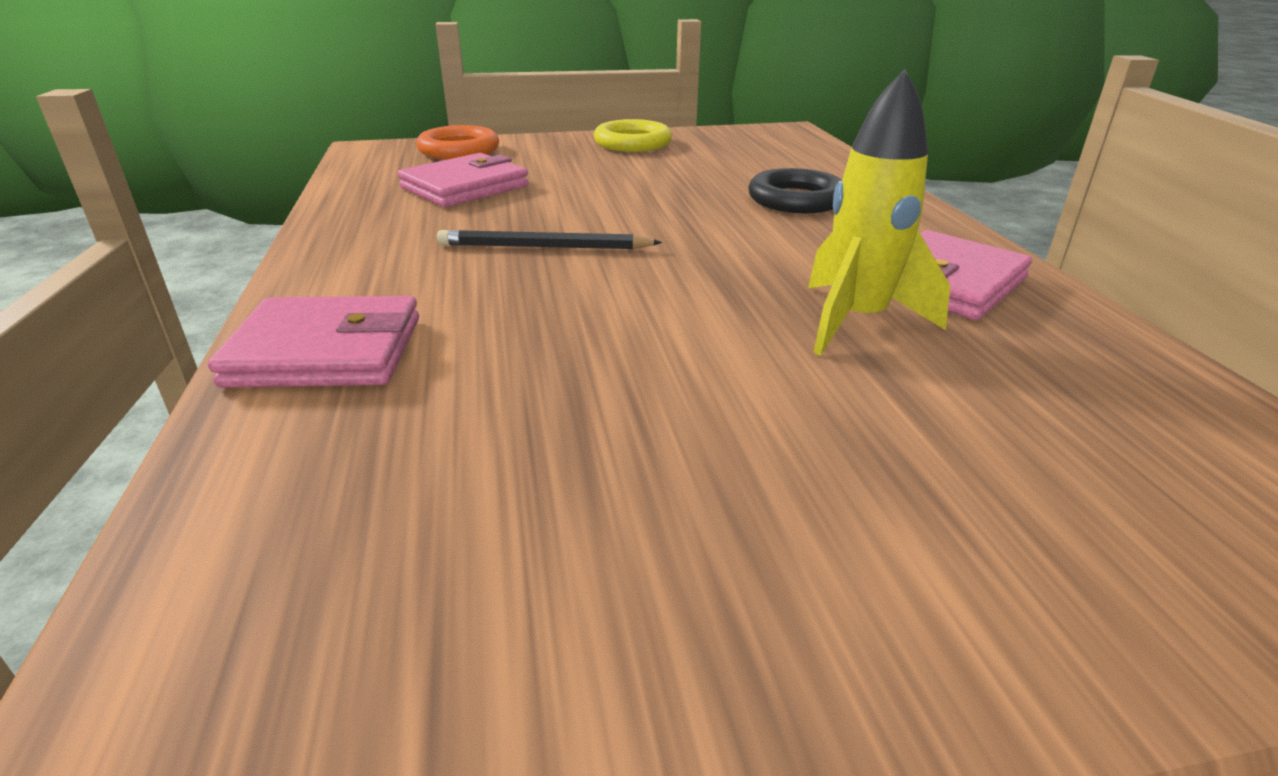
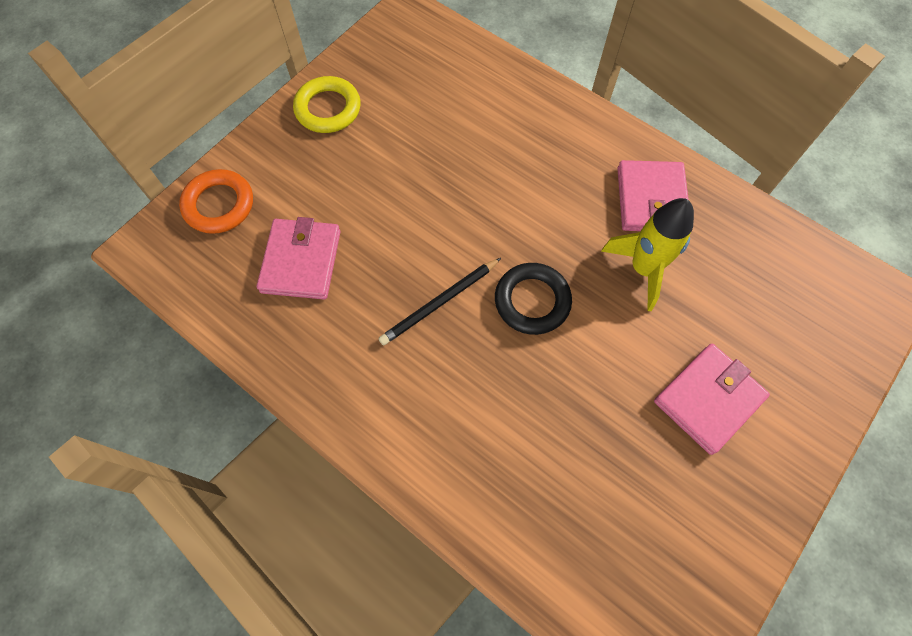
camera: 40 degrees left, 35 degrees up
pink wallet [208,296,419,387] -> pink wallet moved to [654,344,770,455]
black ring [749,168,842,213] -> black ring moved to [495,263,572,335]

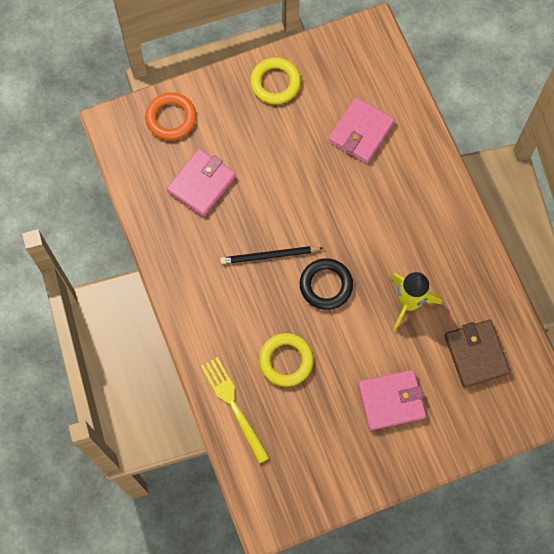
camera: 30 degrees right, 5 degrees up
pink wallet [617,160,689,231] -> pink wallet moved to [328,97,395,163]
none -> yellow fork [201,357,270,464]
none -> yellow ring [259,333,313,387]
none -> brown wallet [444,320,510,388]

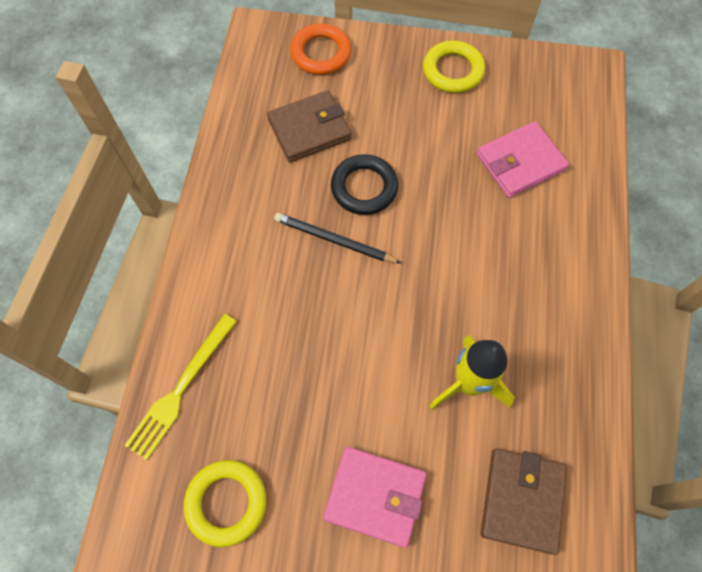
camera: 30 degrees right, 5 degrees down
pink wallet [166,148,236,217] -> brown wallet [267,90,352,162]
yellow fork [201,357,270,464] -> yellow fork turned 150 degrees counterclockwise [124,314,237,460]
yellow ring [259,333,313,387] -> yellow ring moved to [184,460,266,547]
black ring [300,258,353,310] -> black ring moved to [331,154,398,215]

